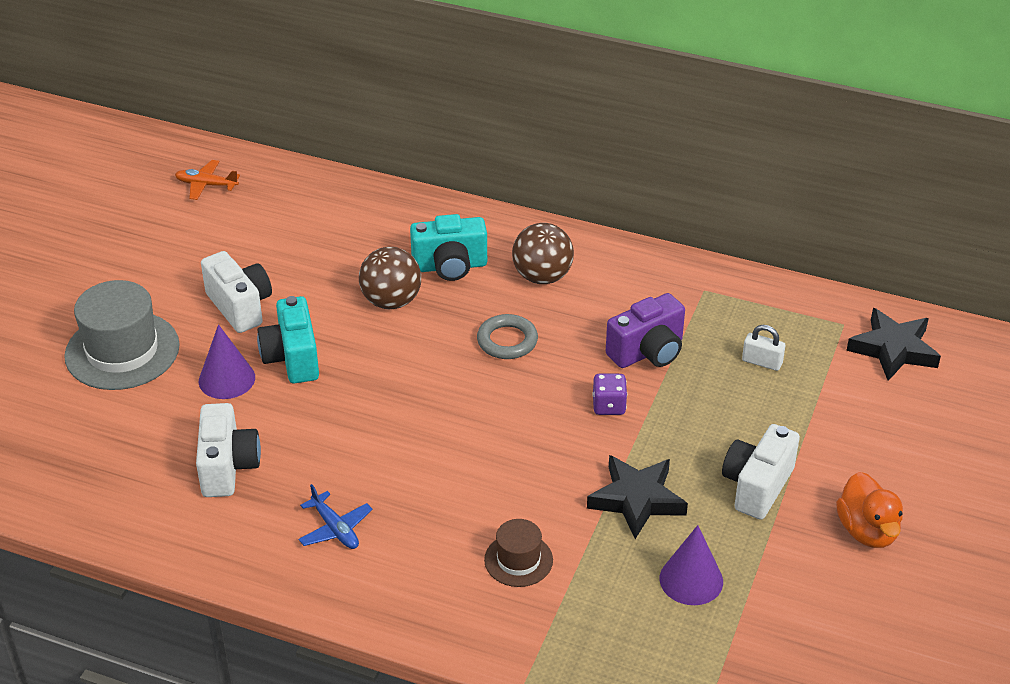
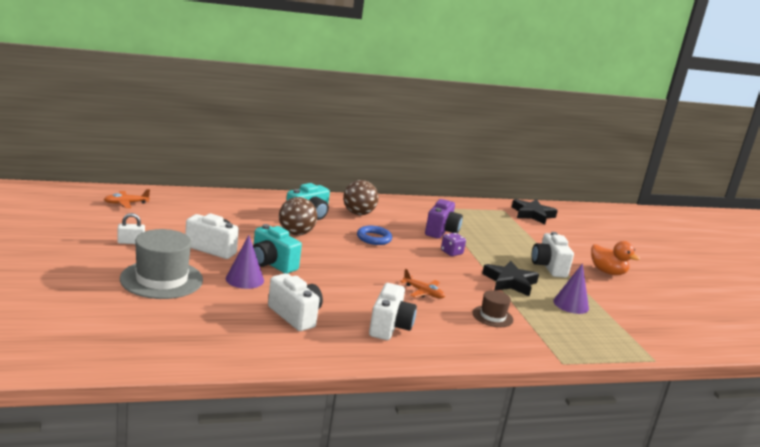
camera: 40 degrees left, 20 degrees down
blue plane [298,484,372,549] -> white camera [369,283,417,340]
grey ring [477,314,538,359] -> blue ring [357,226,392,245]
white padlock [742,325,785,371] -> white padlock moved to [117,213,145,244]
none -> orange plane [400,269,445,299]

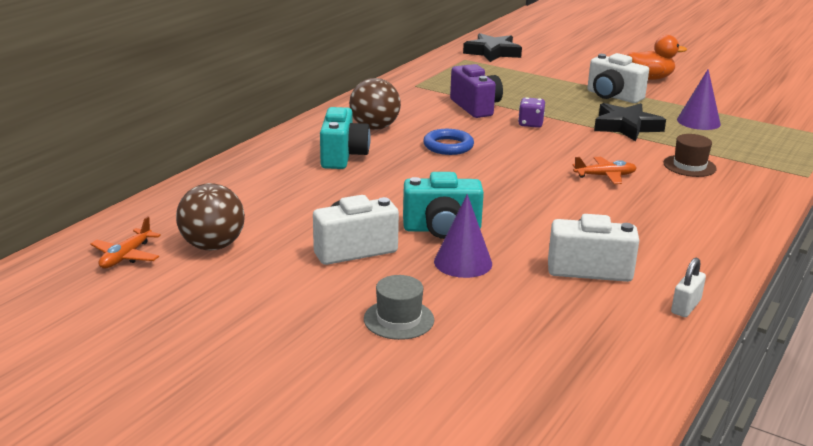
camera: 40 degrees left, 5 degrees up
white padlock [117,213,145,244] -> white padlock moved to [671,258,706,317]
grey hat [120,229,203,299] -> grey hat [364,275,434,340], size x0.53
brown ball [279,197,317,235] -> brown ball moved to [176,183,245,250]
white camera [369,283,417,340] -> none

